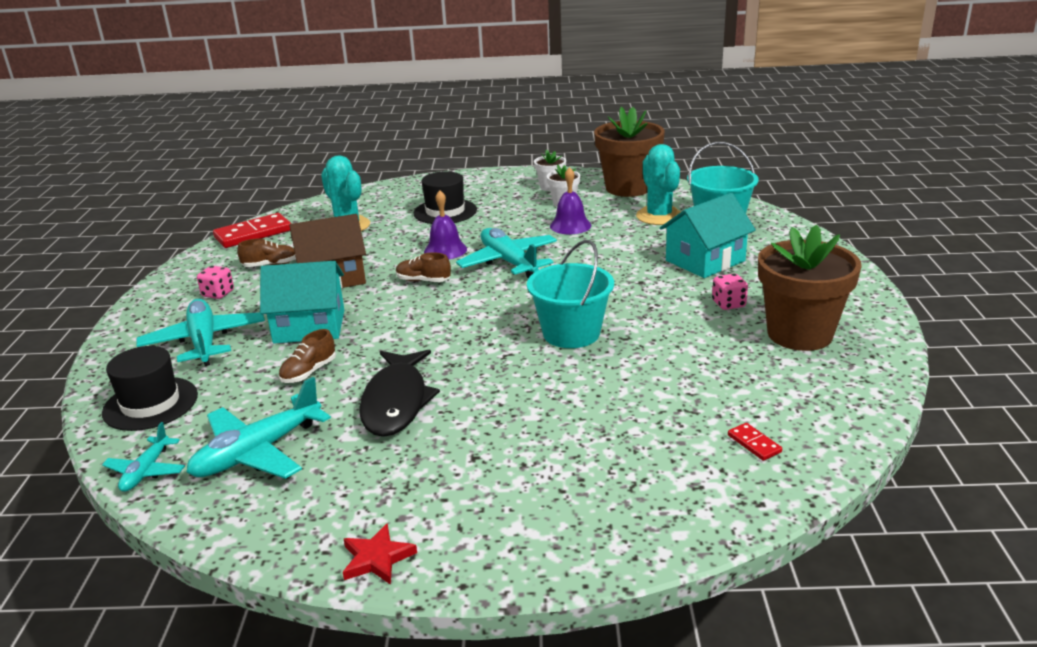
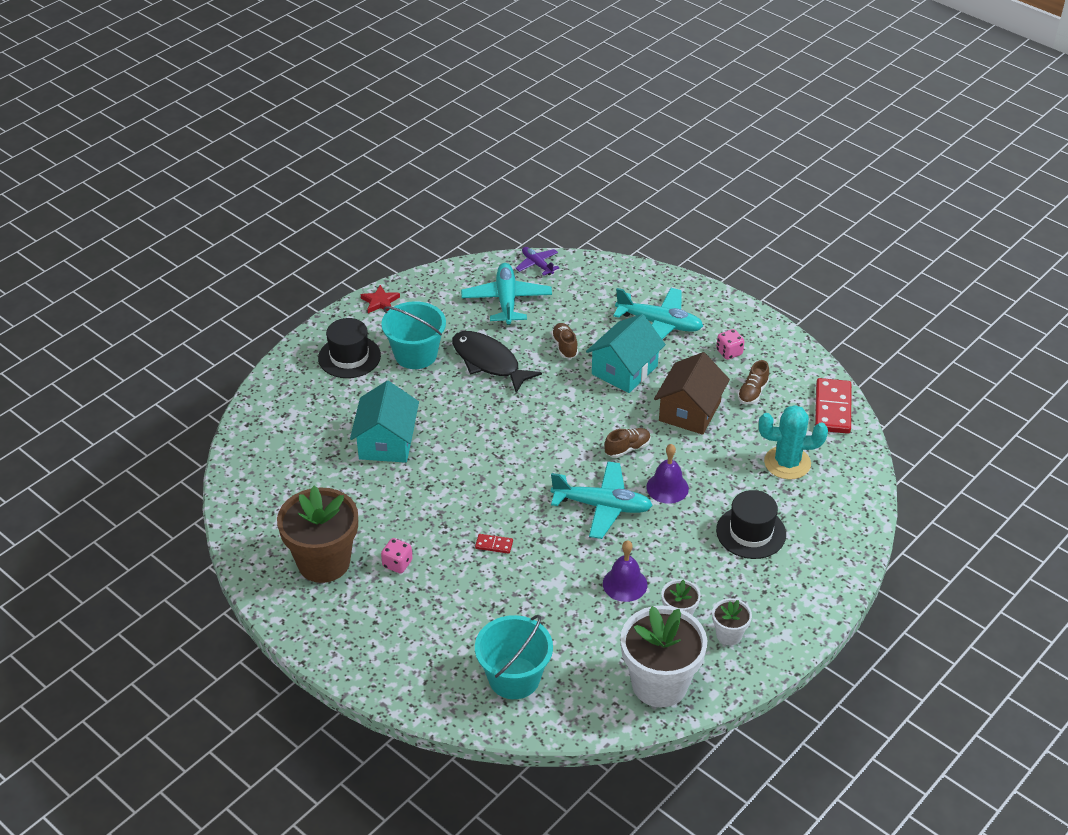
camera: 130 degrees right, 15 degrees up
black hat [102,346,198,431] -> black hat moved to [318,318,381,378]
turquoise plane [102,422,185,492] -> purple plane [515,247,560,275]
turquoise bucket [527,240,614,348] -> turquoise bucket moved to [381,301,446,369]
brown flower pot [594,107,665,197] -> white flower pot [620,605,707,707]
turquoise cactus [636,144,681,225] -> none
turquoise house [660,193,756,278] -> turquoise house moved to [350,381,419,463]
red domino [728,423,782,461] -> red domino moved to [475,534,513,554]

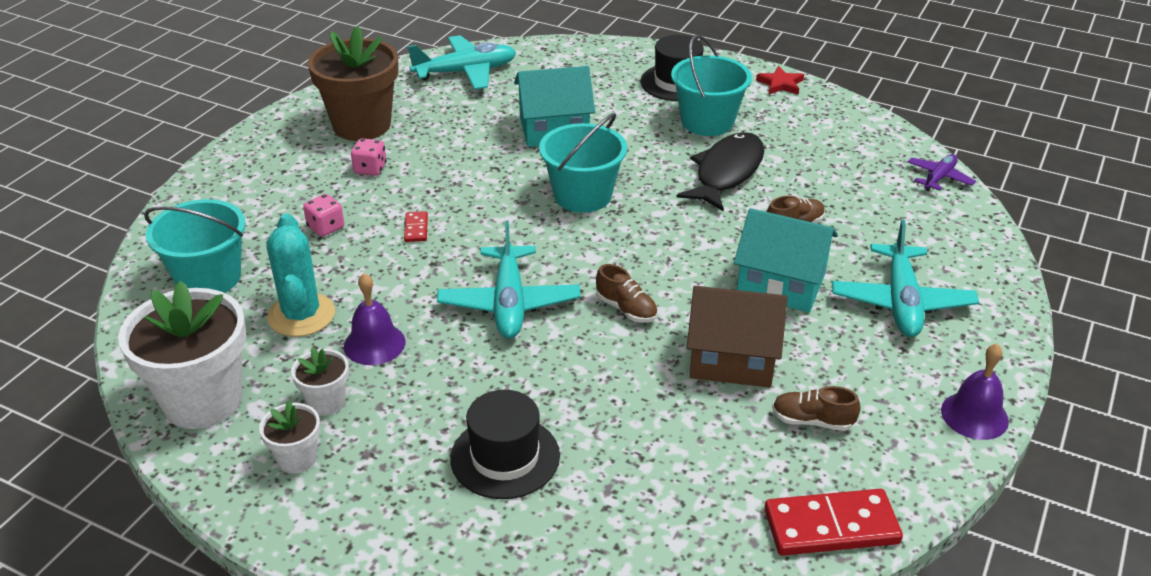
camera: 75 degrees right, 5 degrees down
turquoise plane [461,263,552,325] -> turquoise plane moved to [408,35,516,90]
purple bell [646,444,689,504] -> purple bell moved to [941,344,1009,440]
pink dice [716,329,745,360] -> pink dice moved to [303,194,344,237]
turquoise cactus [759,405,828,480] -> turquoise cactus moved to [267,214,335,337]
none -> turquoise bucket [539,113,627,213]

